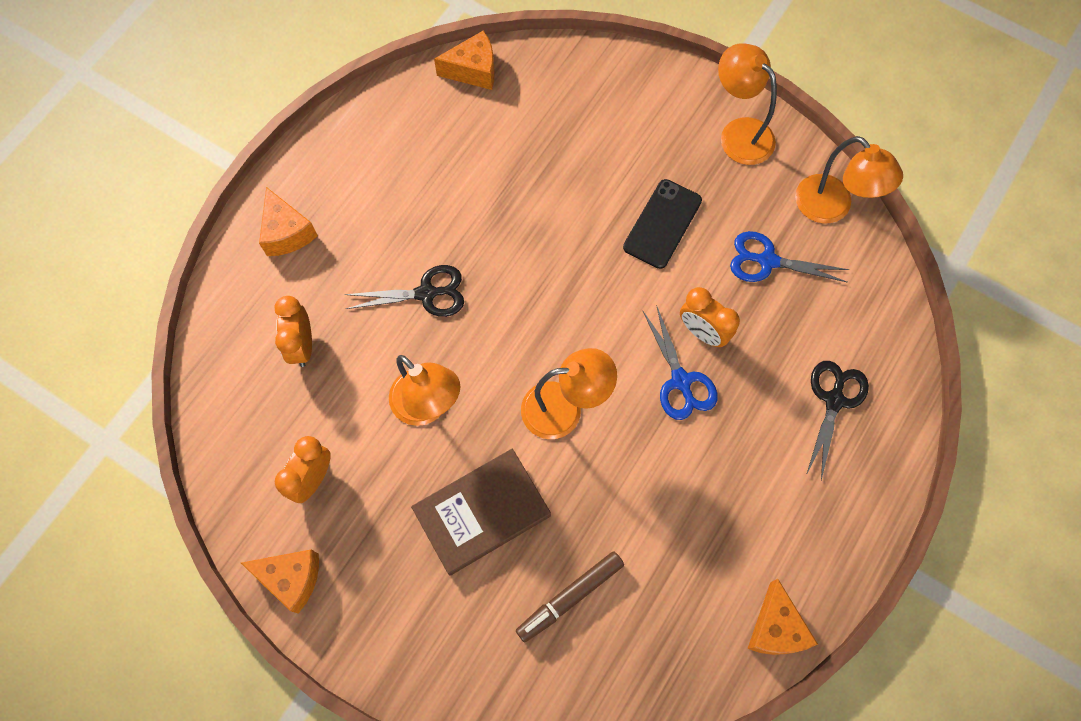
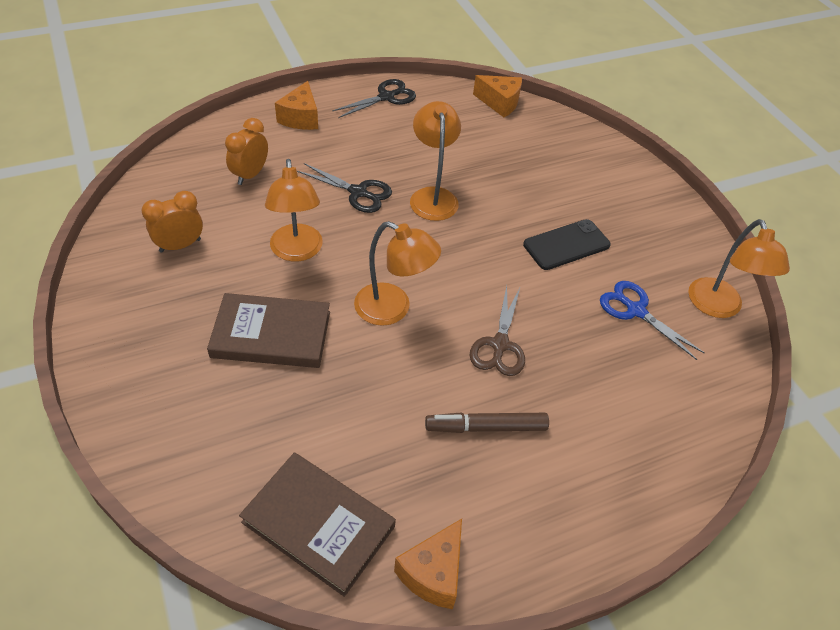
camera: 30 degrees right, 20 degrees down
orange cheese [241,549,319,613] -> none
brown marker [516,551,624,643] -> brown marker moved to [425,412,549,433]
blue scissors [642,305,718,420] -> brown scissors [470,286,525,376]
orange clock [680,287,740,347] -> none
orange lamp [718,43,777,165] -> orange lamp moved to [410,101,461,221]
black scissors [806,361,869,480] -> black scissors moved to [332,79,416,118]
none -> brown book [239,452,396,597]

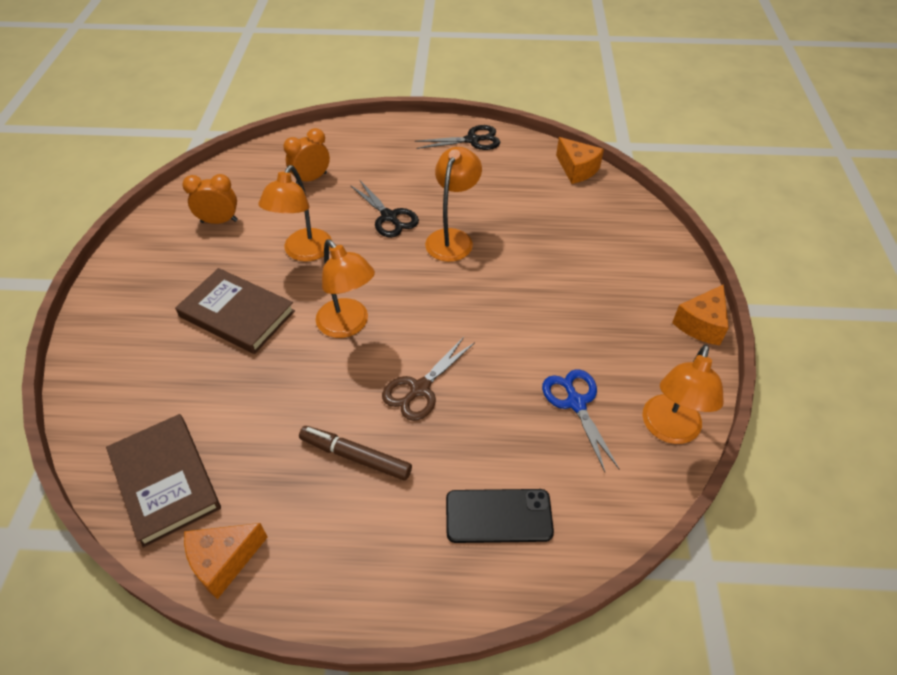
camera: 30 degrees right, 0 degrees up
orange cheese [275,81,318,130] -> orange cheese moved to [672,284,729,346]
black phone [523,219,611,270] -> black phone moved to [446,489,554,543]

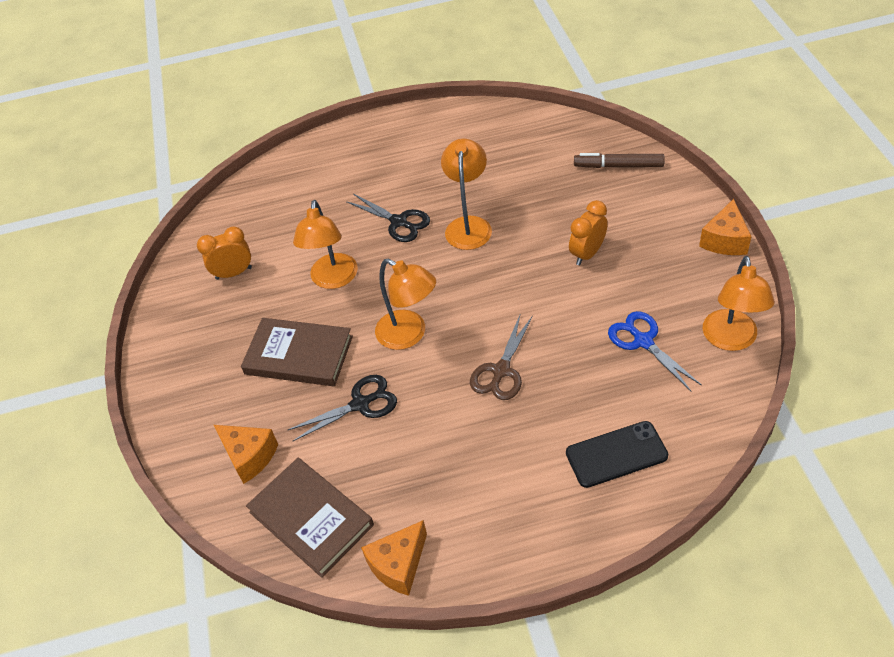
camera: 10 degrees left, 0 degrees up
orange clock [284,128,330,184] -> orange clock moved to [569,200,608,265]
brown marker [299,426,412,480] -> brown marker moved to [574,153,665,168]
black scissors [415,125,500,150] -> black scissors moved to [288,375,397,441]
orange cheese [556,137,604,184] -> orange cheese moved to [214,425,278,484]

